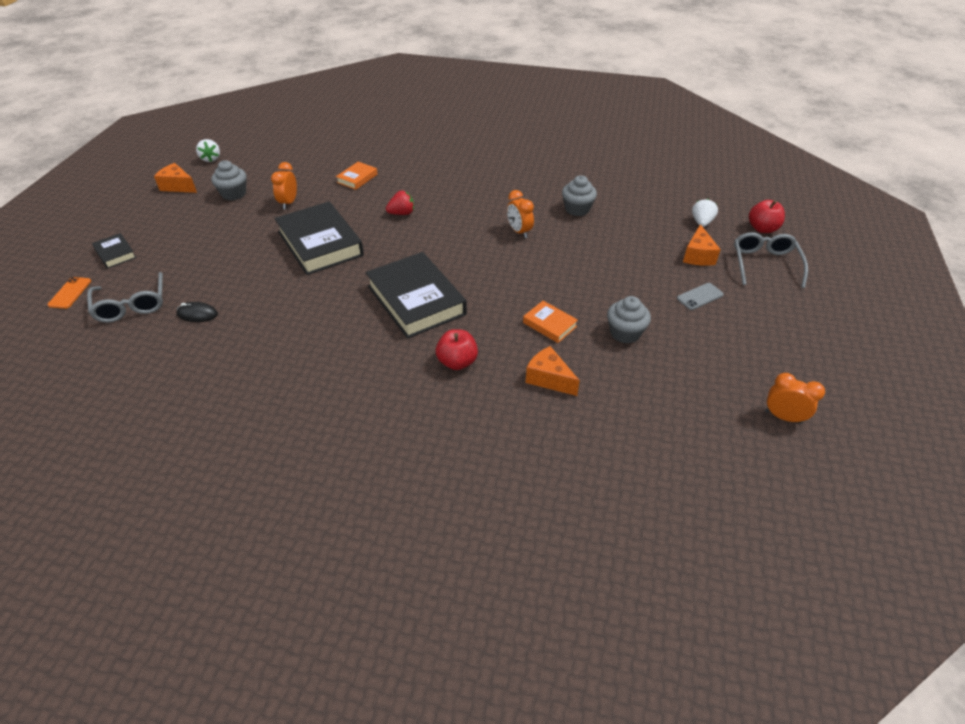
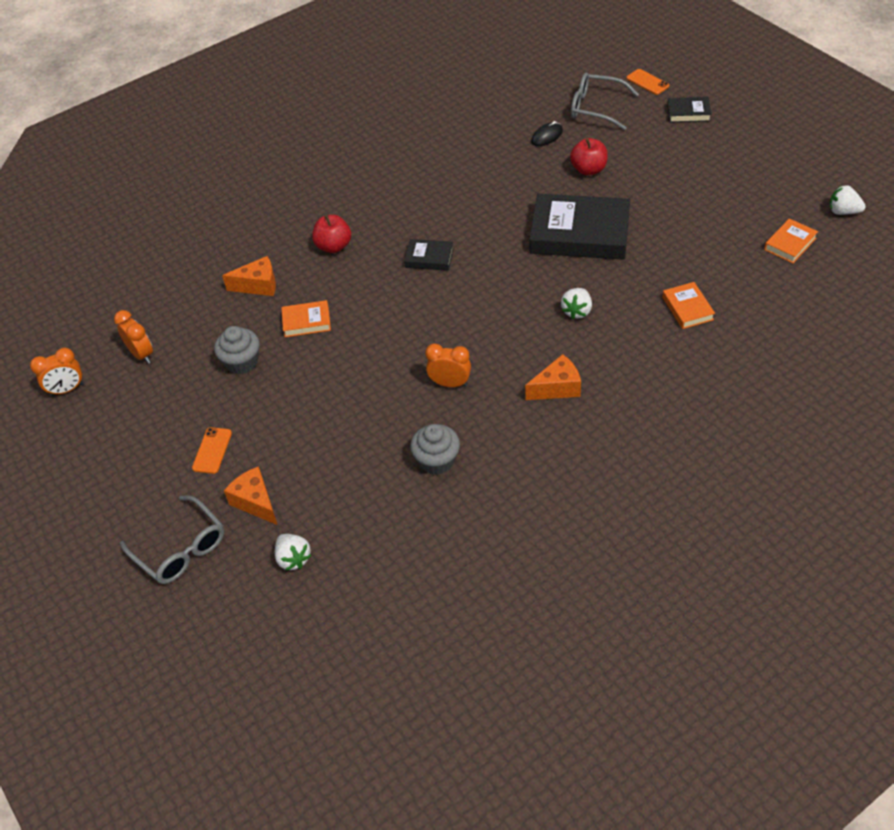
camera: 135 degrees right, 5 degrees up
orange cheese [154,163,197,193] -> orange cheese moved to [525,354,581,400]
grey cupcake [211,160,246,200] -> none
orange clock [271,162,297,209] -> orange clock moved to [114,310,153,364]
black book [366,252,467,339] -> black book [404,239,454,271], size x0.47
red strawberry [386,191,414,215] -> white strawberry [561,288,592,319]
grey phone [677,283,724,310] -> orange phone [192,427,232,474]
red apple [749,200,785,233] -> red apple moved to [570,138,608,176]
none -> orange book [764,218,818,263]

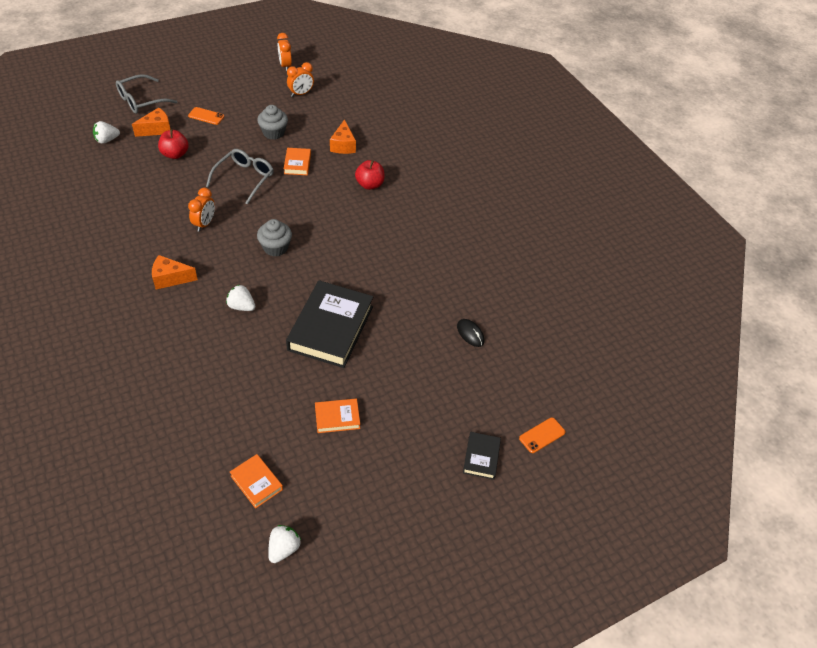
camera: 90 degrees right, 0 degrees up
black book [404,239,454,271] -> none
grey cupcake [410,424,460,475] -> grey cupcake moved to [257,219,292,257]
orange cheese [525,354,581,400] -> orange cheese turned 105 degrees clockwise [152,255,198,290]
red apple [570,138,608,176] -> red apple moved to [158,129,189,159]
grey glasses [571,73,639,130] -> grey glasses moved to [206,149,274,205]
orange book [662,282,715,329] -> orange book moved to [315,399,360,433]

